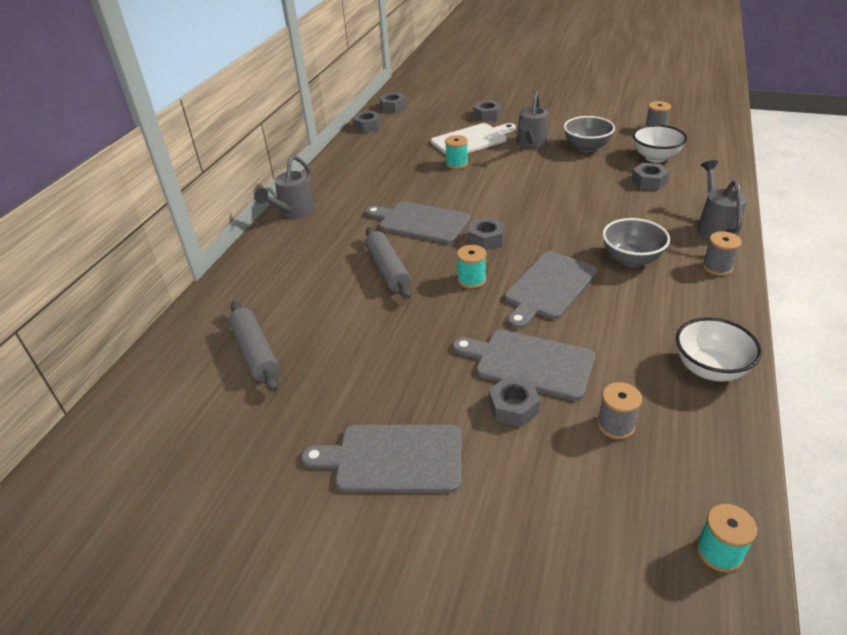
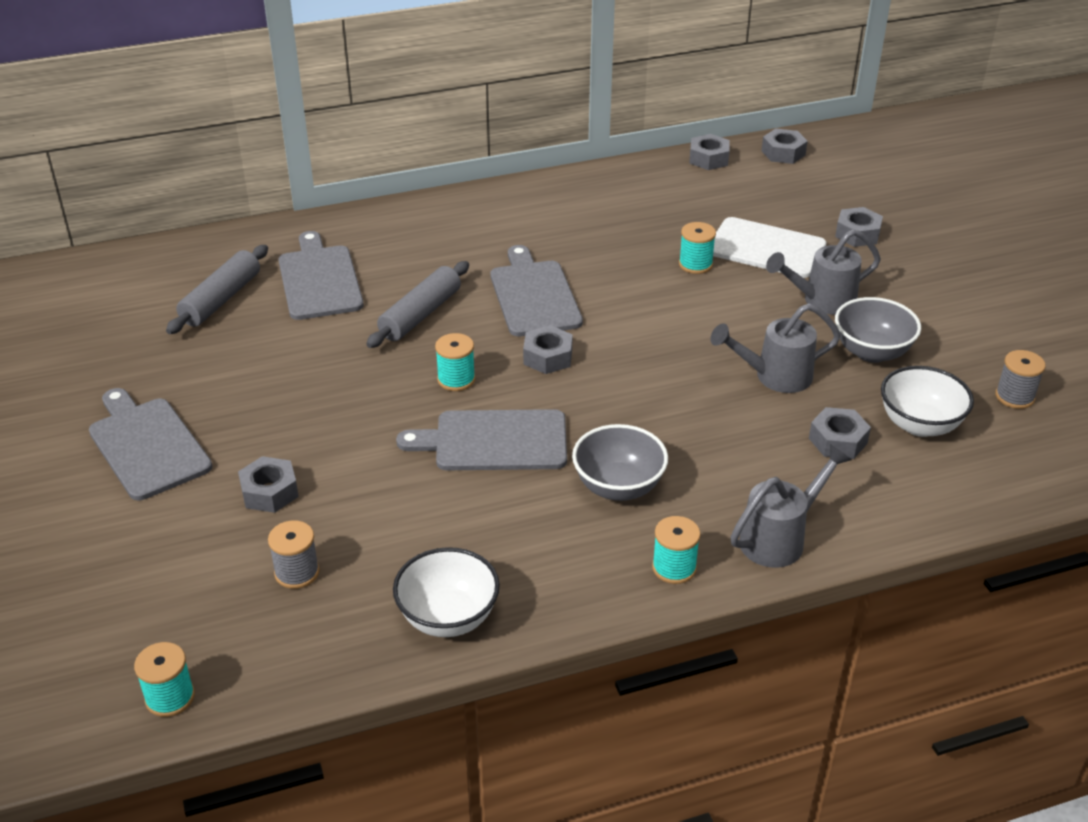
camera: 50 degrees right, 0 degrees up
grey watering can [255,155,315,218] -> grey watering can moved to [710,303,841,393]
grey cutting board [453,330,595,400] -> grey cutting board moved to [278,231,364,320]
grey spool [703,231,742,276] -> turquoise spool [652,516,700,584]

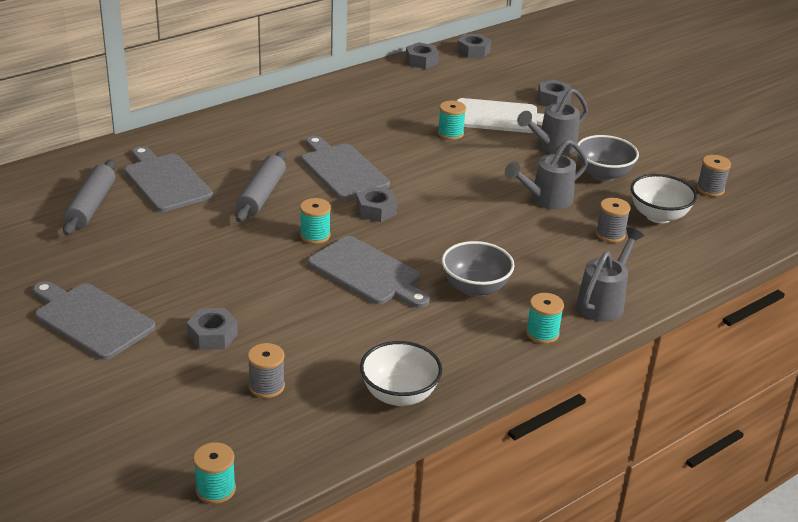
camera: 20 degrees left, 5 degrees down
grey cutting board [396,409,567,470] -> grey cutting board turned 120 degrees counterclockwise [308,236,430,308]
grey nut [809,407,871,459] -> grey spool [596,198,631,243]

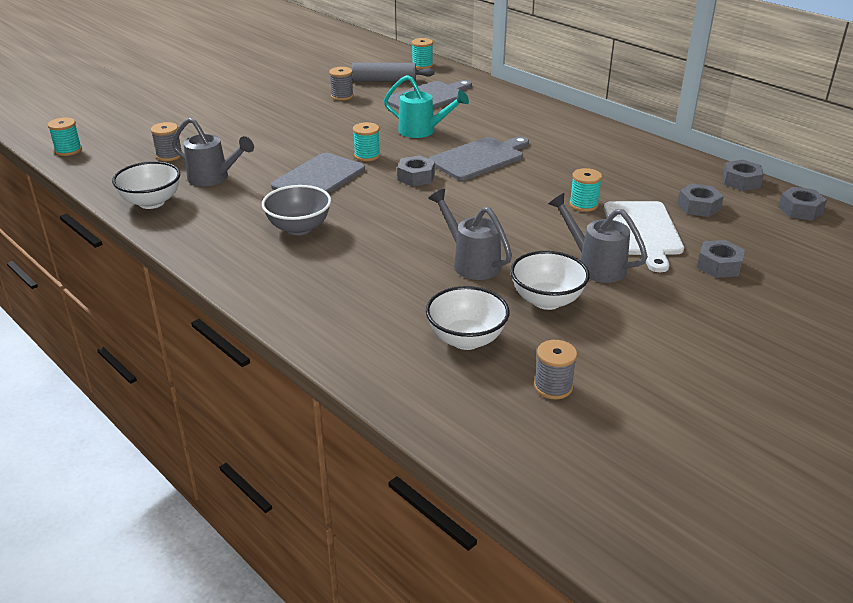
camera: 85 degrees right, 0 degrees up
grey cutting board [33,281,156,360] -> none
grey nut [187,308,238,350] -> grey nut moved to [678,184,724,217]
grey rolling pin [236,151,286,222] -> turquoise watering can [384,75,469,138]
turquoise spool [526,293,564,344] -> turquoise spool moved to [412,38,433,69]
grey watering can [576,227,644,322] -> grey watering can moved to [172,117,254,187]
grey bowl [577,135,639,181] -> white bowl [510,251,590,310]
grey spool [596,198,631,243] -> grey spool moved to [329,67,354,101]

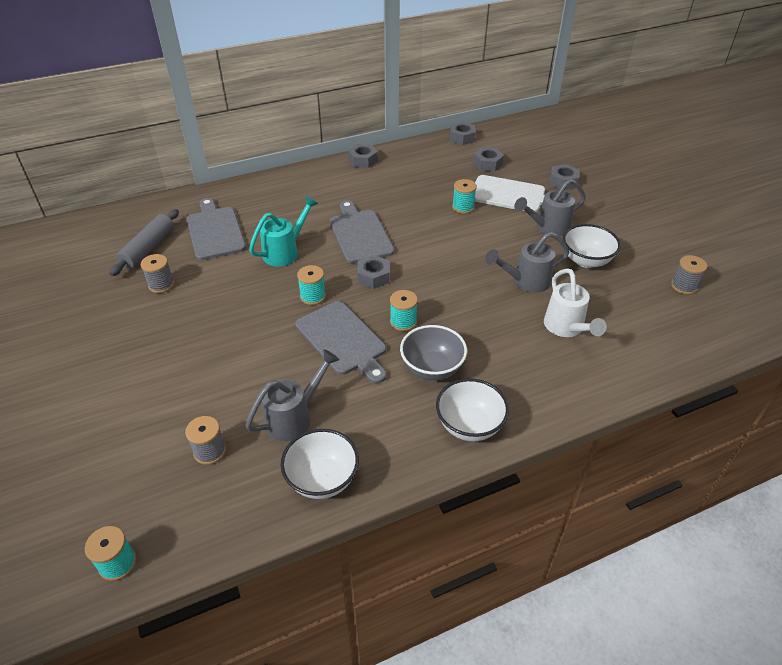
camera: 70 degrees left, 10 degrees up
turquoise spool [412,38,433,69] -> turquoise spool moved to [390,290,418,331]
white bowl [426,286,509,350] -> white bowl moved to [436,378,509,441]
grey nut [779,187,827,221] -> grey nut moved to [348,144,378,168]
none -> white watering can [544,268,607,337]

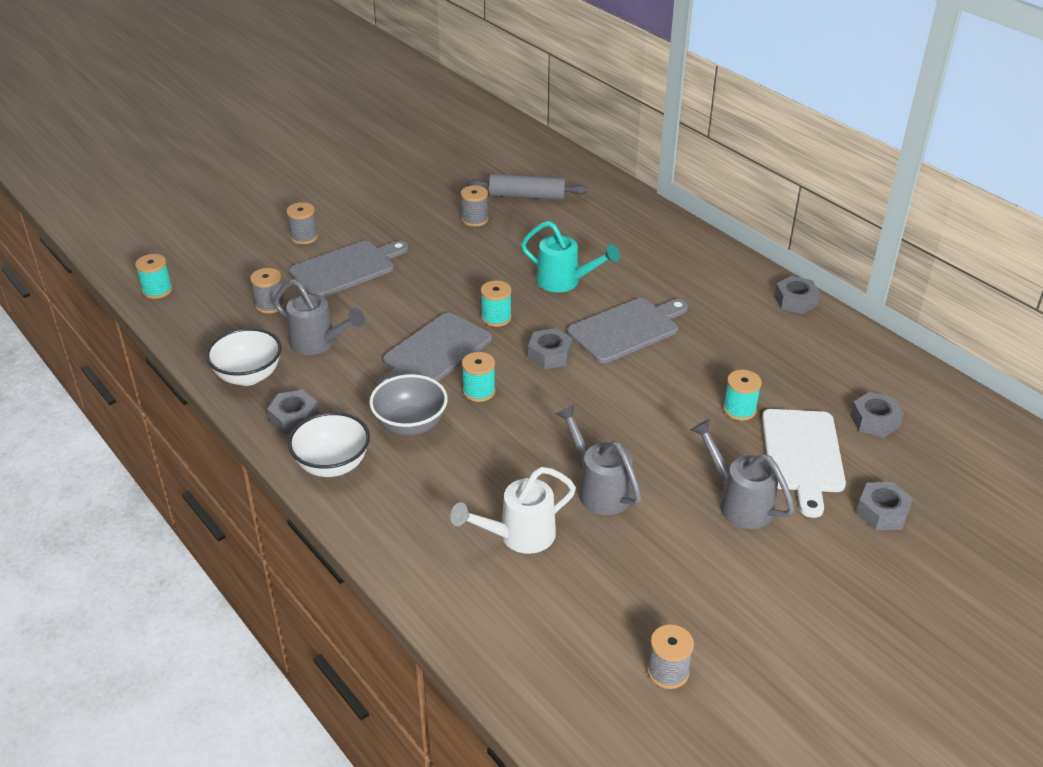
camera: 75 degrees right, 5 degrees down
grey cutting board [186,198,246,260] -> grey cutting board moved to [289,241,408,297]
grey nut [450,122,476,145] -> grey nut moved to [267,390,319,435]
white bowl [563,224,621,268] -> none
none -> grey spool [286,202,318,245]

